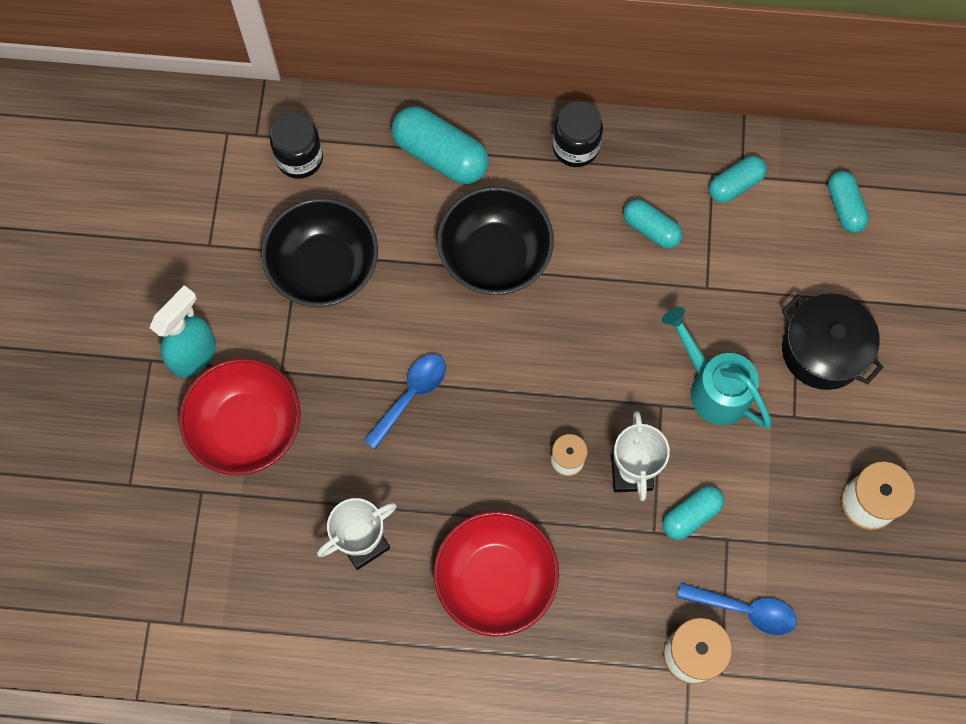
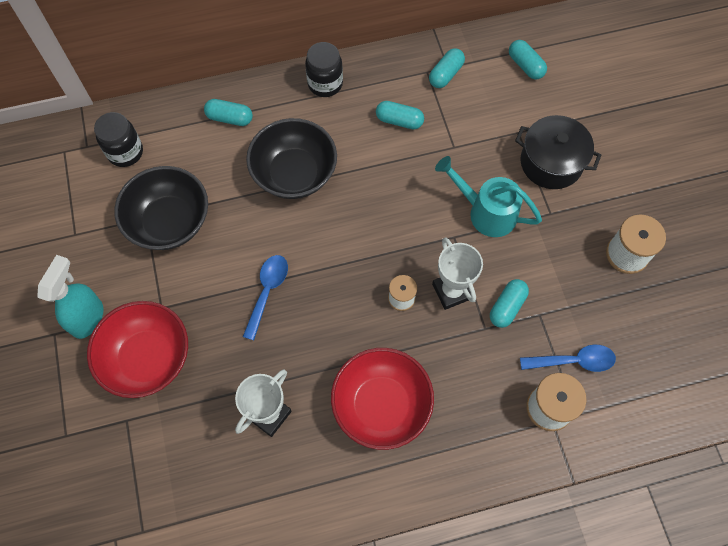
camera: 20 degrees left, 5 degrees down
turquoise capsule [392,106,489,184] -> turquoise capsule [204,99,253,126], size x0.60

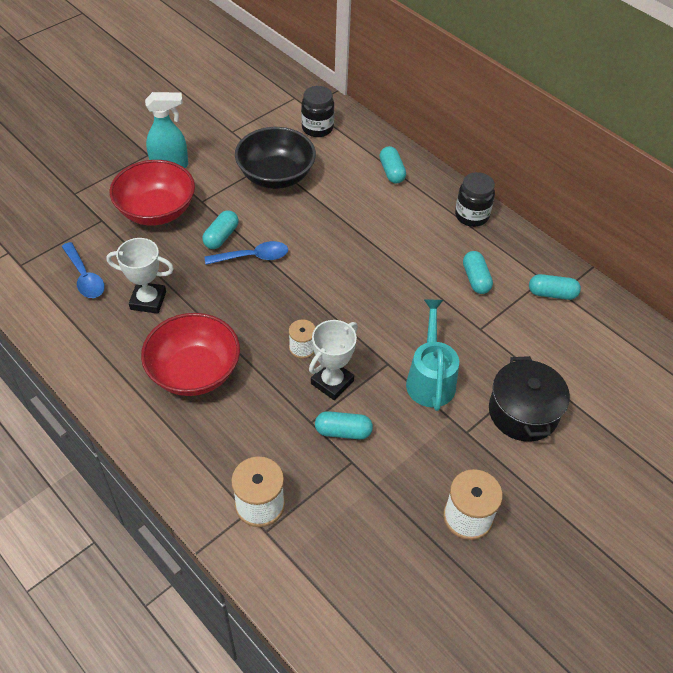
camera: 60 degrees right, 15 degrees down
black bowl [246,118,337,199] -> none
turquoise capsule [509,40,547,80] -> turquoise capsule moved to [202,210,239,249]
blue spoon [520,345,616,372] -> blue spoon moved to [62,242,105,298]

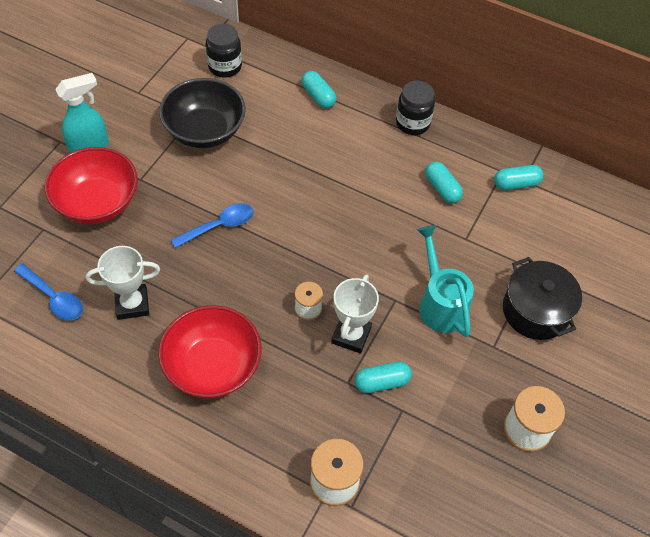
camera: 20 degrees left, 5 degrees up
turquoise capsule [202,210,239,249] -> none

